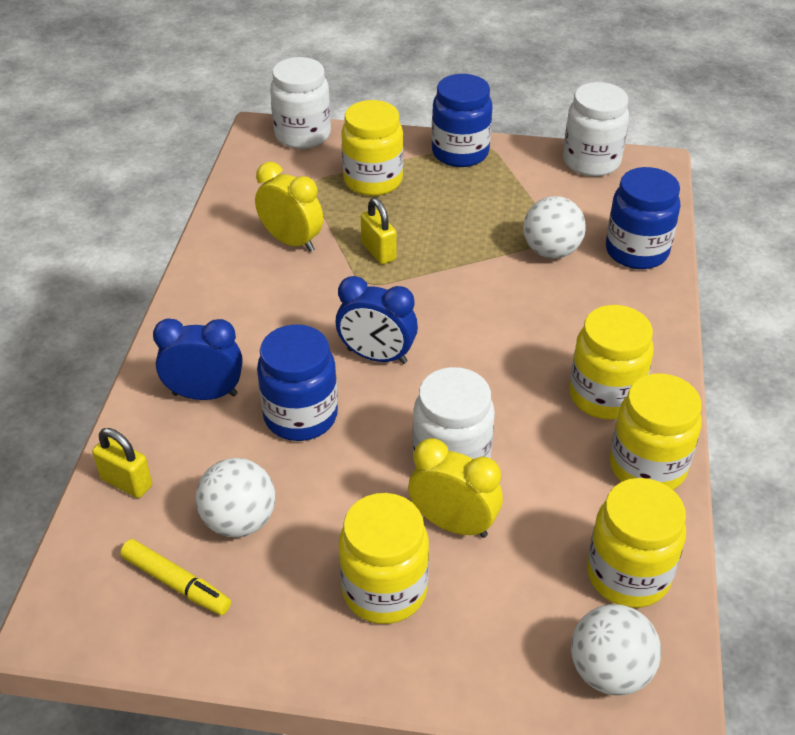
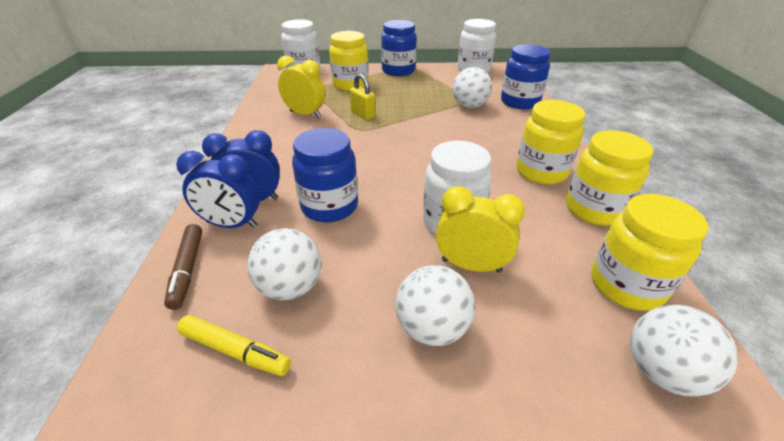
camera: 10 degrees left, 5 degrees down
yellow padlock [92,428,152,498] -> brown marker [164,224,202,310]
blue clock [336,276,418,364] -> blue clock moved to [176,151,260,228]
yellow jar [339,493,429,624] -> white ball [396,265,475,346]

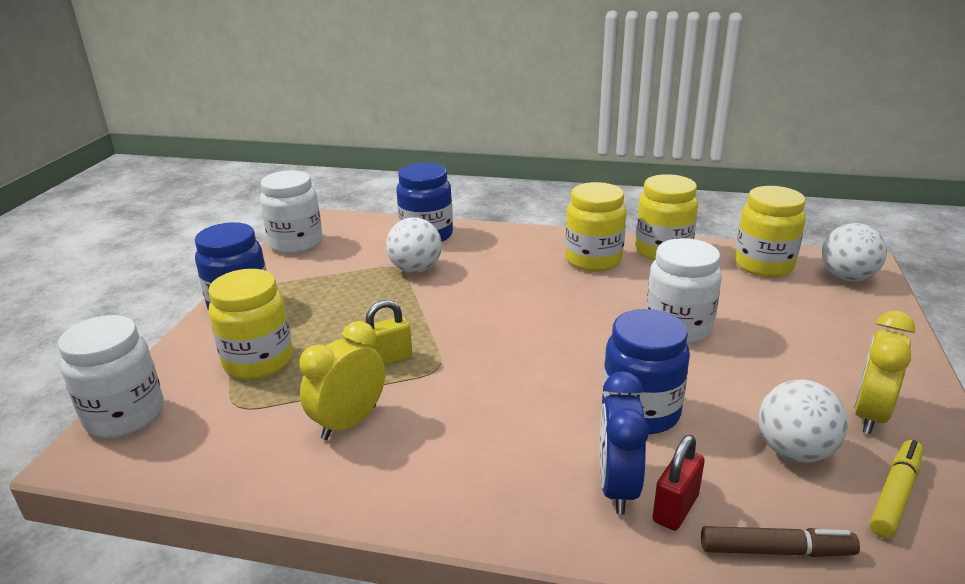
camera: 75 degrees left, 10 degrees down
blue clock [176,151,260,228] -> red padlock [652,435,705,531]
white ball [396,265,475,346] -> none
yellow clock [436,186,525,273] -> yellow clock moved to [854,311,915,434]

